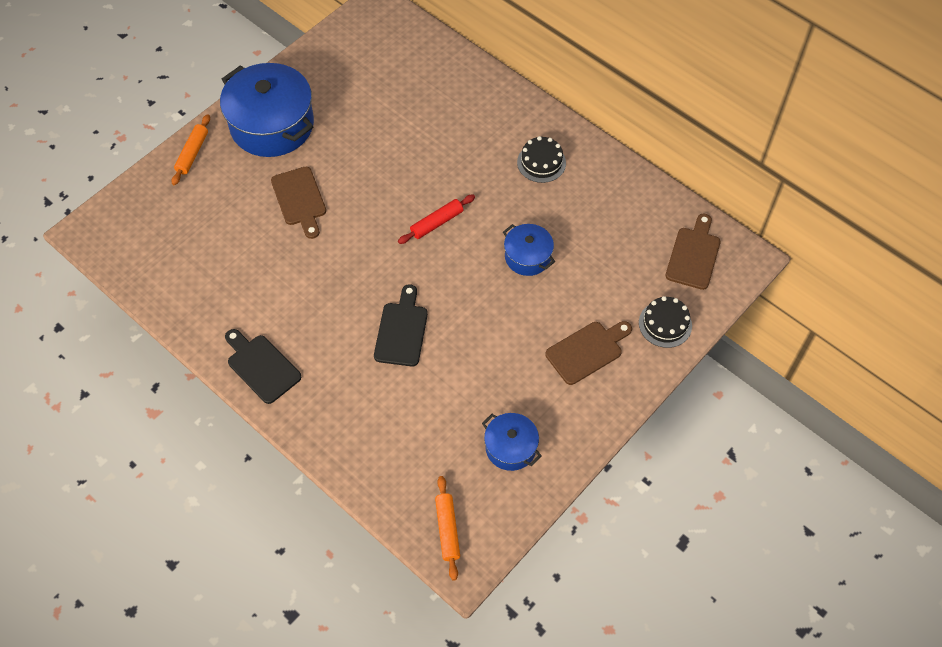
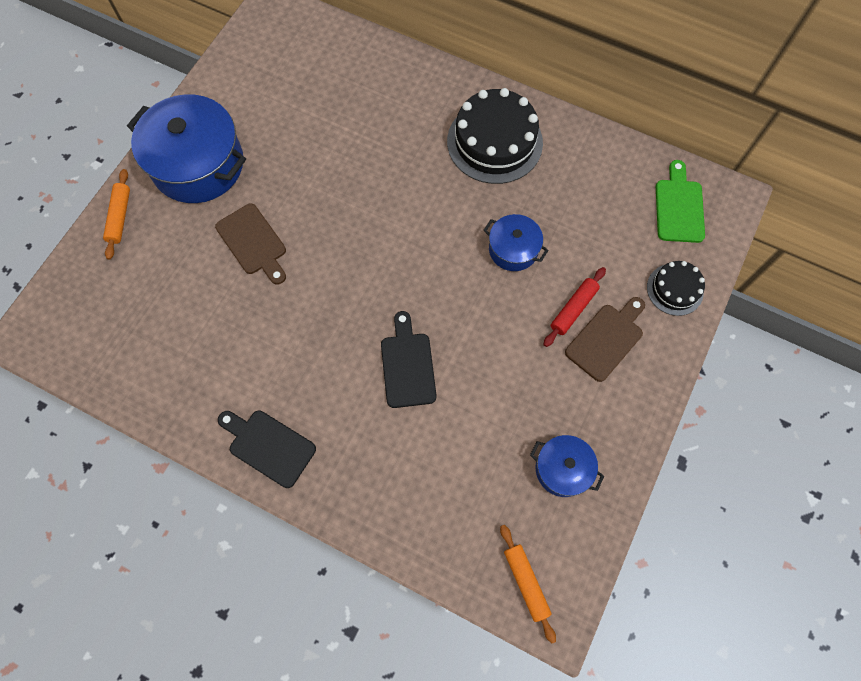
camera: 15 degrees left, 10 degrees up
red rolling pin [398,195,475,244] -> red rolling pin moved to [543,267,606,347]
black cake [517,136,566,183] -> black cake [447,88,543,184], size x1.84
brown cutting board [666,214,721,290] -> green cutting board [656,160,705,243]

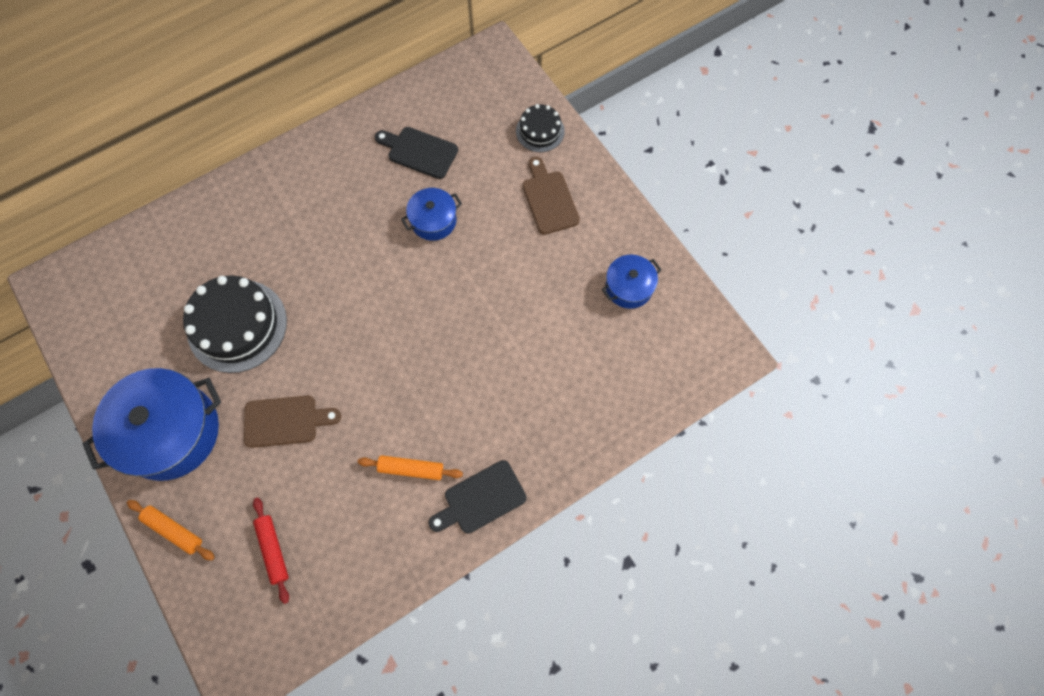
camera: 60 degrees left, 0 degrees up
black cutting board [381,311,437,408] -> black cutting board moved to [375,127,458,179]
black cake [447,88,543,184] -> black cake moved to [183,276,287,373]
orange rolling pin [500,525,556,643] -> orange rolling pin moved to [358,455,463,480]
red rolling pin [543,267,606,347] -> red rolling pin moved to [253,497,289,604]
green cutting board [656,160,705,243] -> none

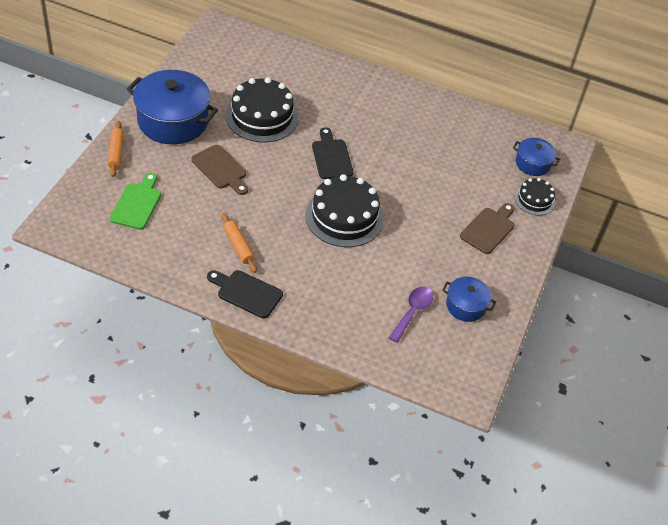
camera: 50 degrees right, 20 degrees down
red rolling pin [253,497,289,604] -> green cutting board [110,173,161,230]
black cutting board [375,127,458,179] -> black cutting board moved to [312,128,354,179]
blue pot [401,188,462,241] -> blue pot moved to [513,138,560,176]
none -> black cake [305,174,384,247]
none -> purple spoon [389,286,433,343]

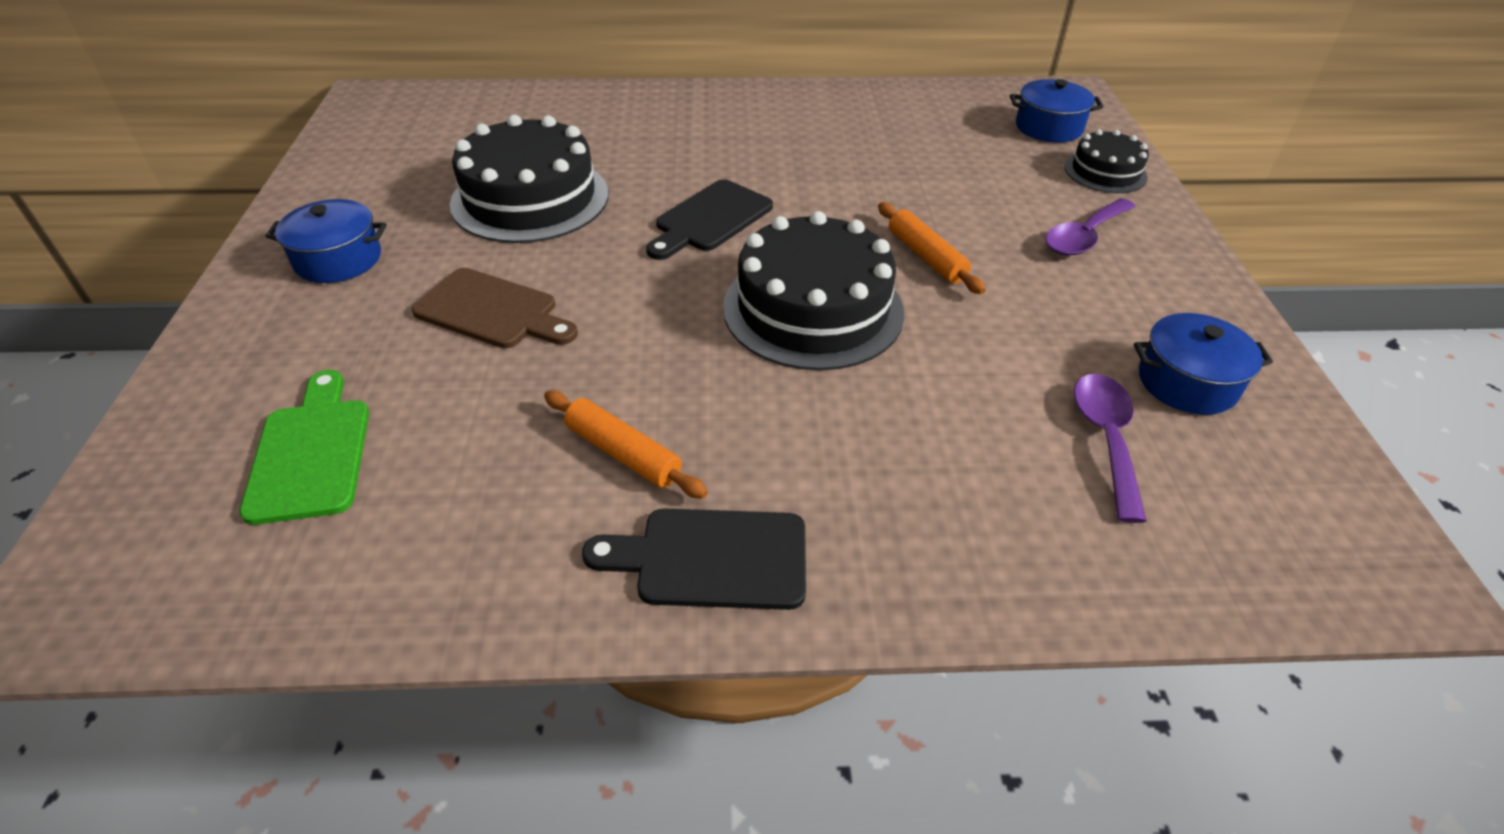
camera: 20 degrees left, 5 degrees down
orange rolling pin [108,121,124,177] -> orange rolling pin moved to [878,202,986,294]
blue pot [127,70,218,144] -> blue pot [265,199,387,283], size x0.52
black cutting board [312,128,354,179] -> black cutting board turned 105 degrees counterclockwise [646,179,773,260]
brown cutting board [460,203,515,254] -> purple spoon [1045,198,1136,255]

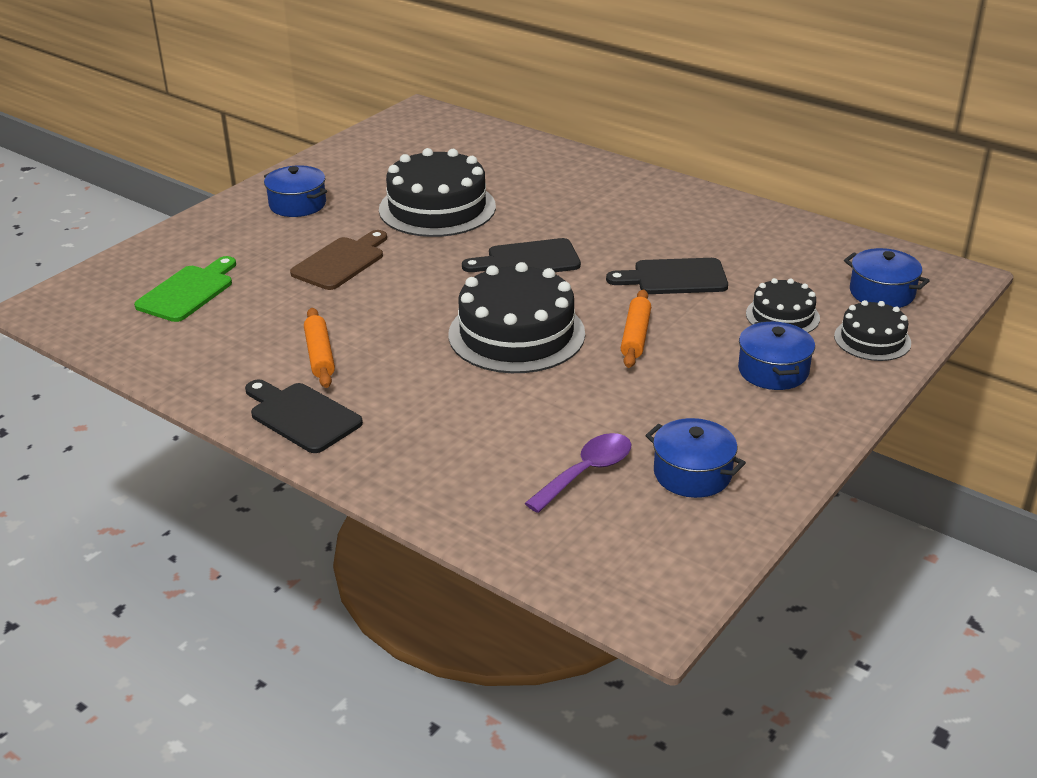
camera: 40 degrees right, 10 degrees down
brown cutting board [412,268,578,348] -> brown cutting board turned 120 degrees counterclockwise [290,230,387,290]
purple spoon [1045,198,1136,255] -> blue pot [738,321,815,390]
none -> black cutting board [606,258,728,294]
none -> black cake [746,278,820,333]

